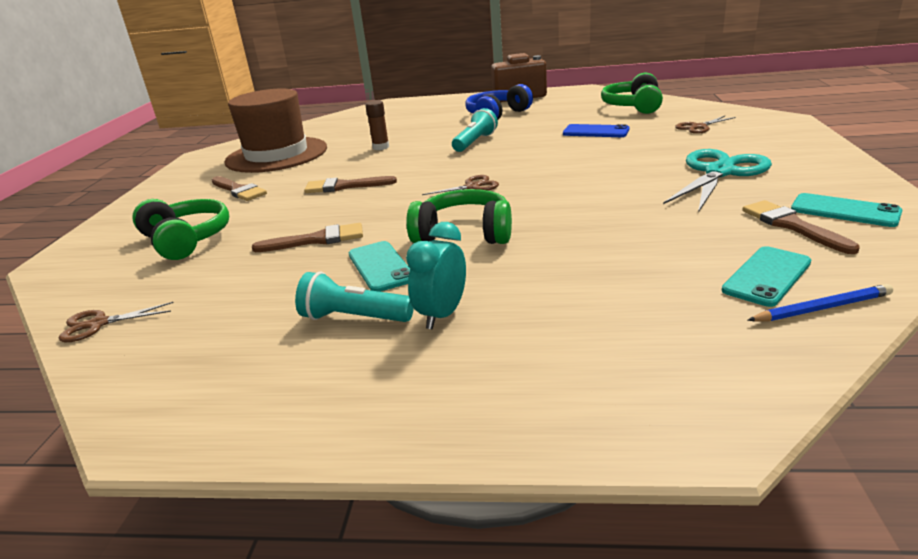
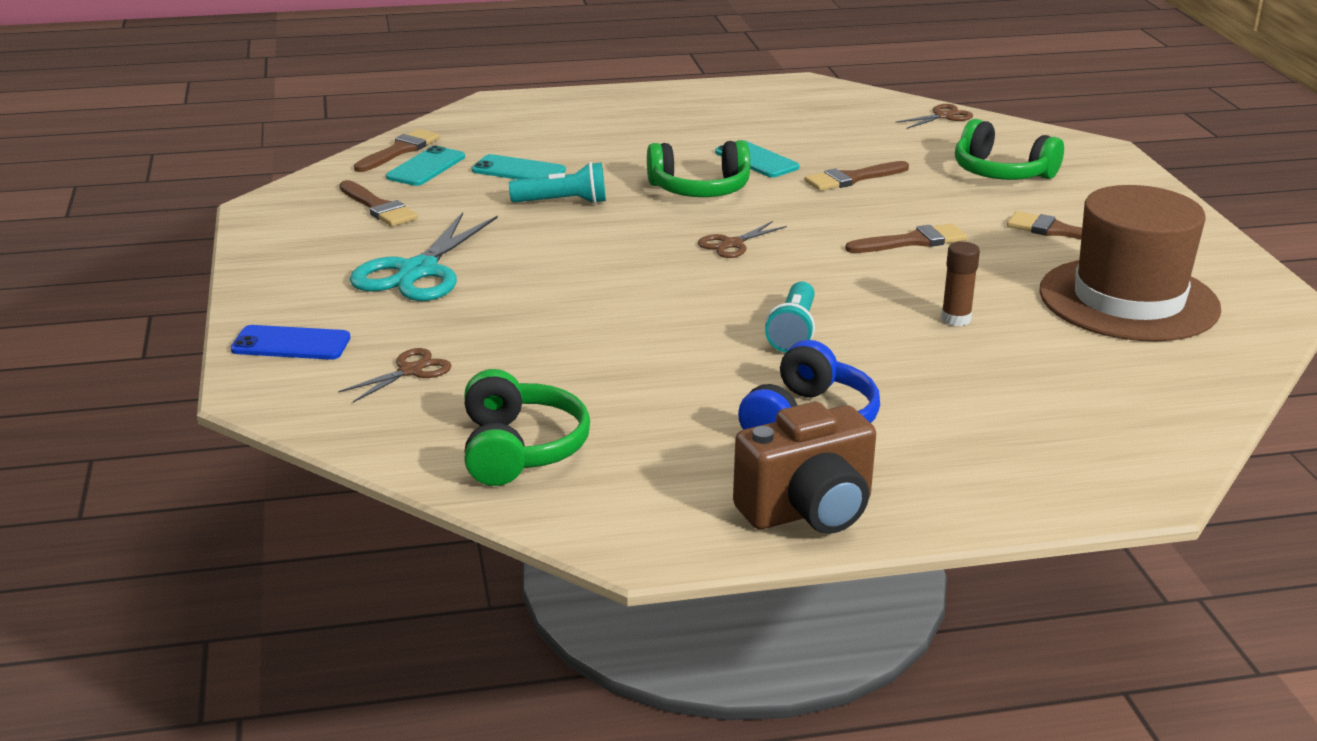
camera: 160 degrees right, 0 degrees up
turquoise flashlight [295,272,414,322] -> turquoise flashlight moved to [509,162,606,204]
turquoise clock [406,222,466,329] -> none
blue phone [563,124,630,137] -> blue phone moved to [231,325,350,360]
blue pencil [747,284,893,321] -> brown brush [354,129,440,172]
turquoise phone [791,193,902,227] -> turquoise phone moved to [472,154,566,180]

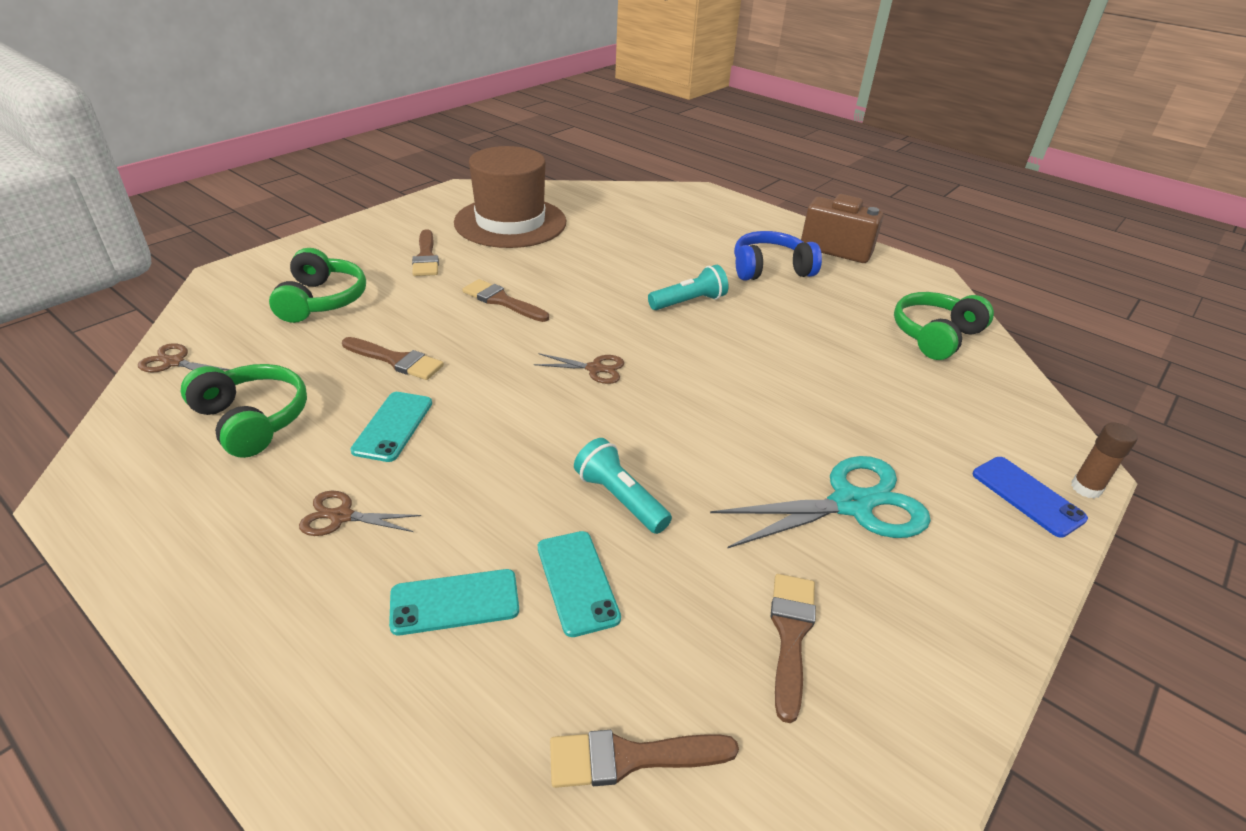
camera: 130 degrees left, 10 degrees up
brown scissors [338,348,452,402] -> brown scissors moved to [299,491,421,536]
turquoise phone [386,145,465,186] -> turquoise phone moved to [389,569,519,635]
green headphones [647,140,750,197] -> green headphones moved to [180,364,307,458]
brown glue stick [941,241,980,326] -> brown glue stick moved to [1071,422,1138,499]

